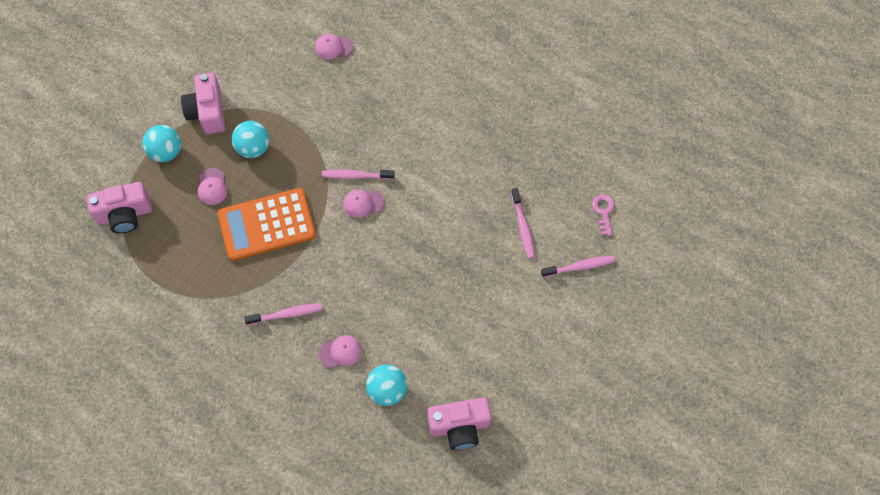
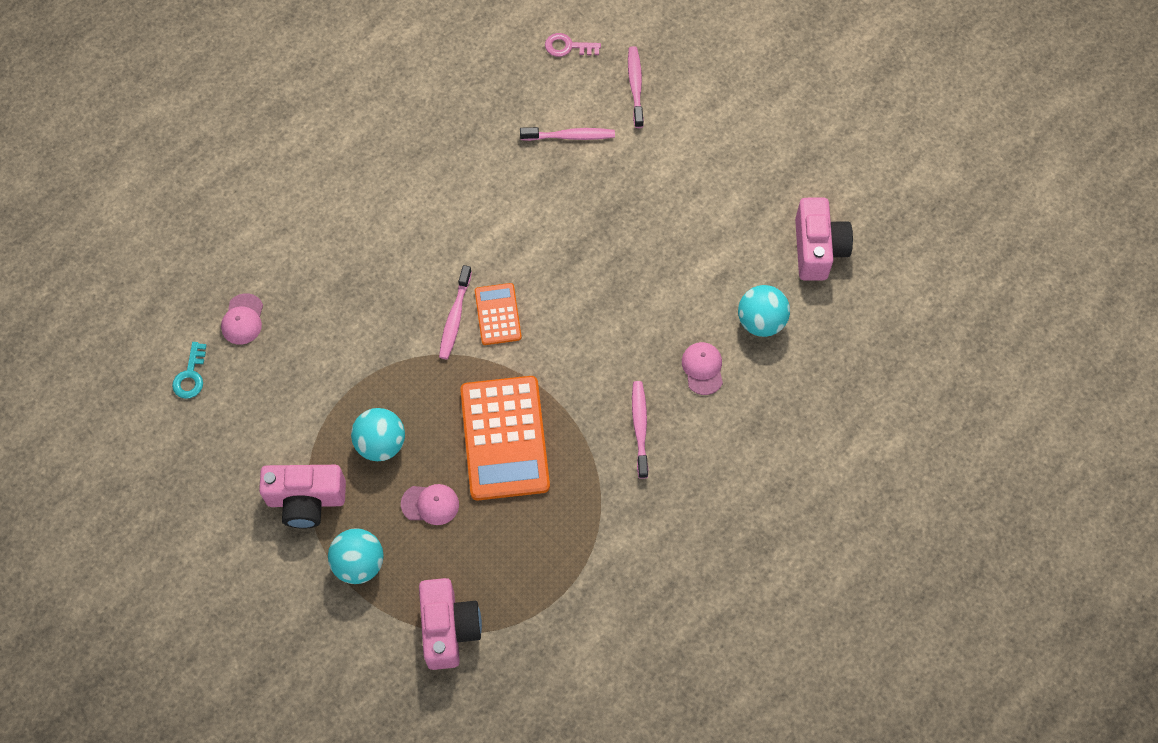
camera: 80 degrees left, 0 degrees up
pink cap [343,190,384,218] -> orange calculator [475,283,522,345]
none -> turquoise key [172,342,207,399]

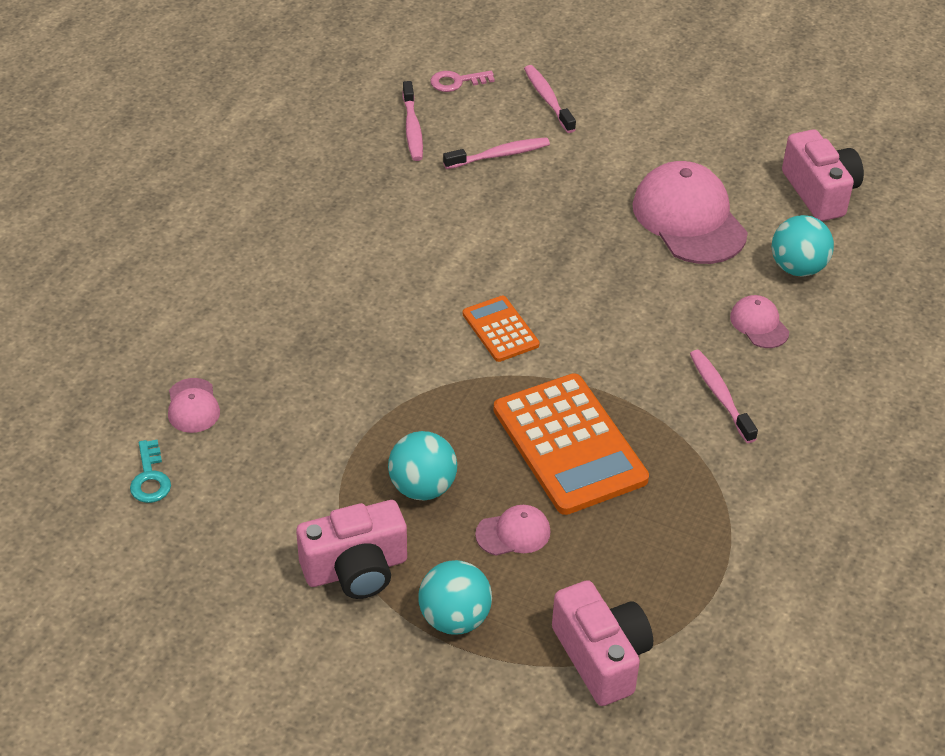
camera: 20 degrees left, 20 degrees down
pink toothbrush [439,265,472,359] -> pink toothbrush moved to [402,81,423,161]
none -> pink cap [632,161,748,264]

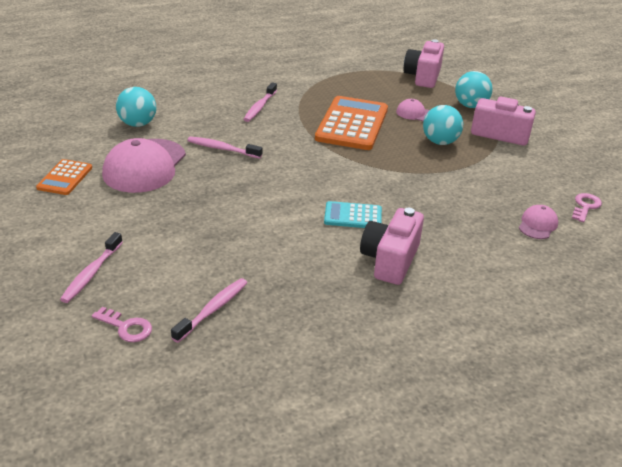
camera: 140 degrees left, 10 degrees down
turquoise key [130,440,171,503] -> pink key [572,193,602,222]
pink toothbrush [443,137,550,169] -> pink toothbrush moved to [187,137,262,159]
orange calculator [463,296,539,362] -> orange calculator moved to [36,159,92,195]
pink cap [730,295,789,348] -> none
pink camera [782,129,864,221] -> pink camera moved to [360,208,424,285]
none -> turquoise calculator [324,201,382,228]

